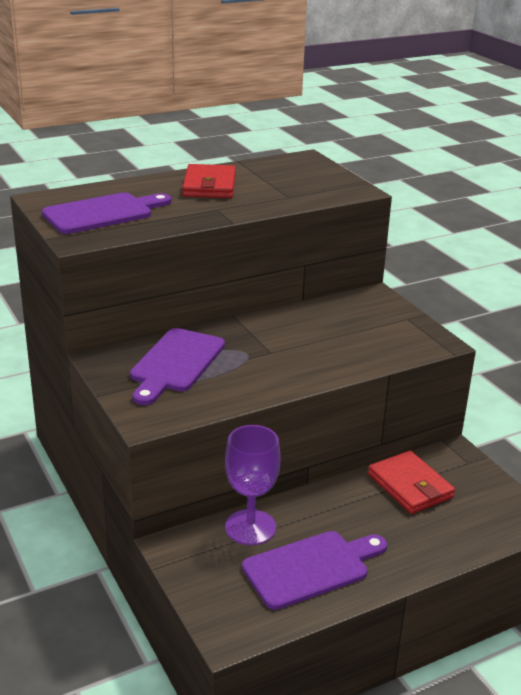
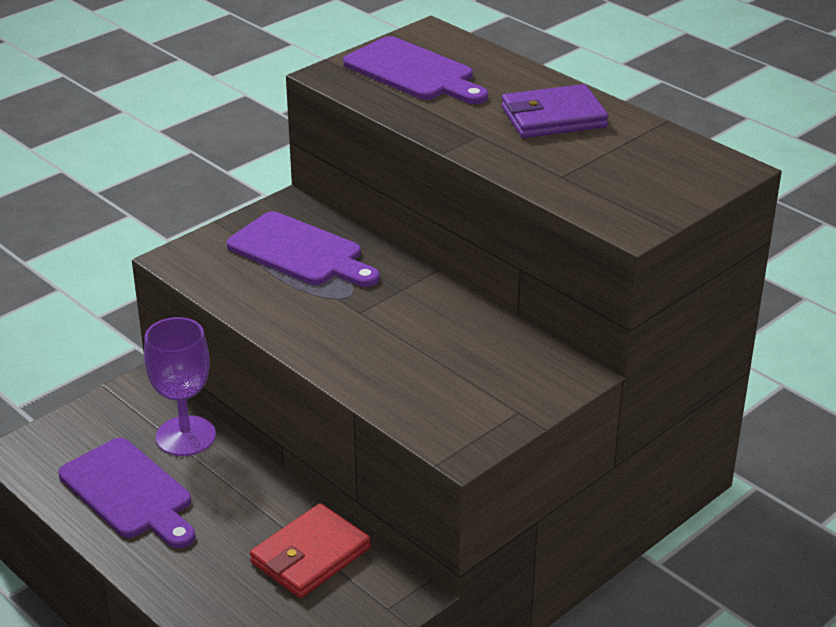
camera: 75 degrees right, 5 degrees up
purple cutting board [130,328,225,405] -> purple cutting board turned 150 degrees counterclockwise [227,211,380,287]
red wallet [182,164,236,198] -> purple wallet [502,84,609,138]

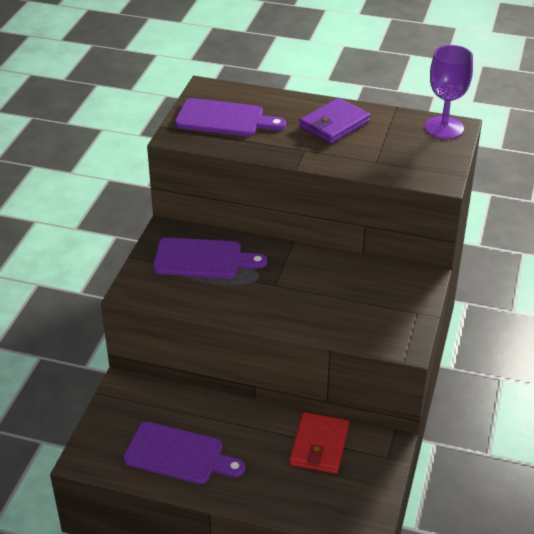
camera: 30 degrees left, 5 degrees up
purple goblet [144,317,216,456] -> purple goblet moved to [425,45,473,139]

